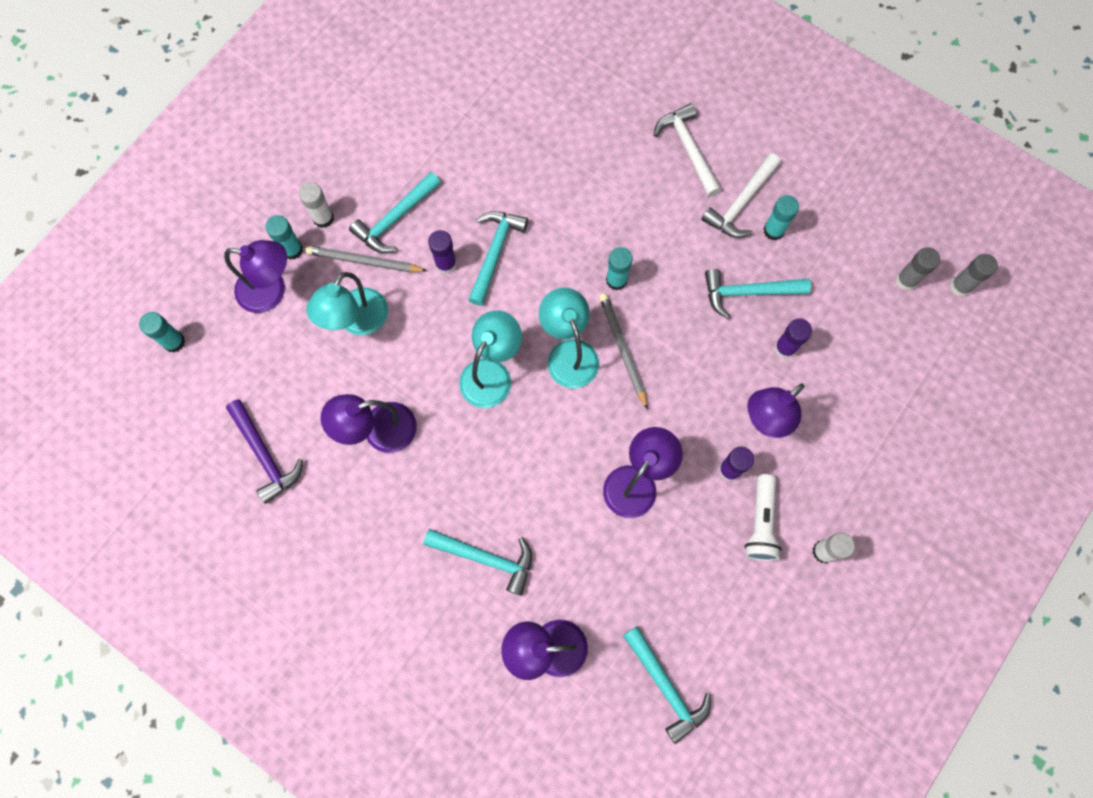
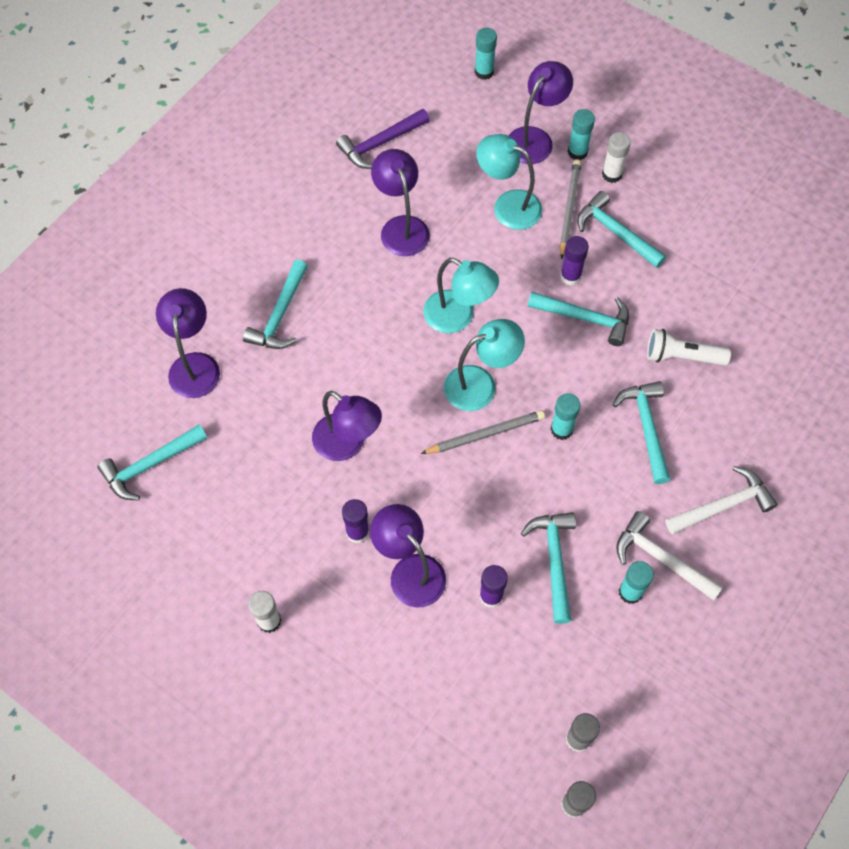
camera: 90 degrees right, 10 degrees down
purple lamp [224,240,287,313] -> purple lamp turned 150 degrees counterclockwise [509,61,573,164]
white flashlight [744,474,782,561] -> white flashlight moved to [647,329,731,365]
none -> turquoise hammer [613,381,670,484]

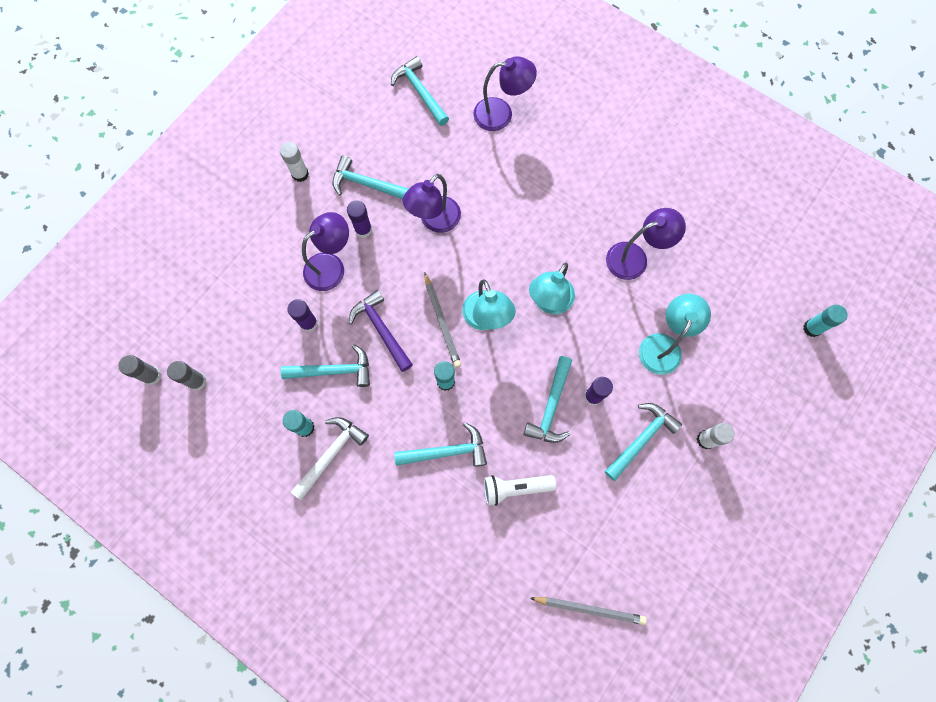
camera: 90 degrees right, 10 degrees up
turquoise hammer [243,260,308,349] -> turquoise hammer moved to [333,155,409,199]
purple hammer [336,109,430,169] -> purple hammer moved to [349,290,413,372]
purple lamp [509,61,573,164] -> none
grey pencil [560,159,581,260] -> grey pencil moved to [530,597,647,625]
turquoise glue stick [568,109,595,160] -> none
white flashlight [647,329,731,365] -> white flashlight turned 105 degrees counterclockwise [484,475,556,506]
white hammer [666,466,778,534] -> none

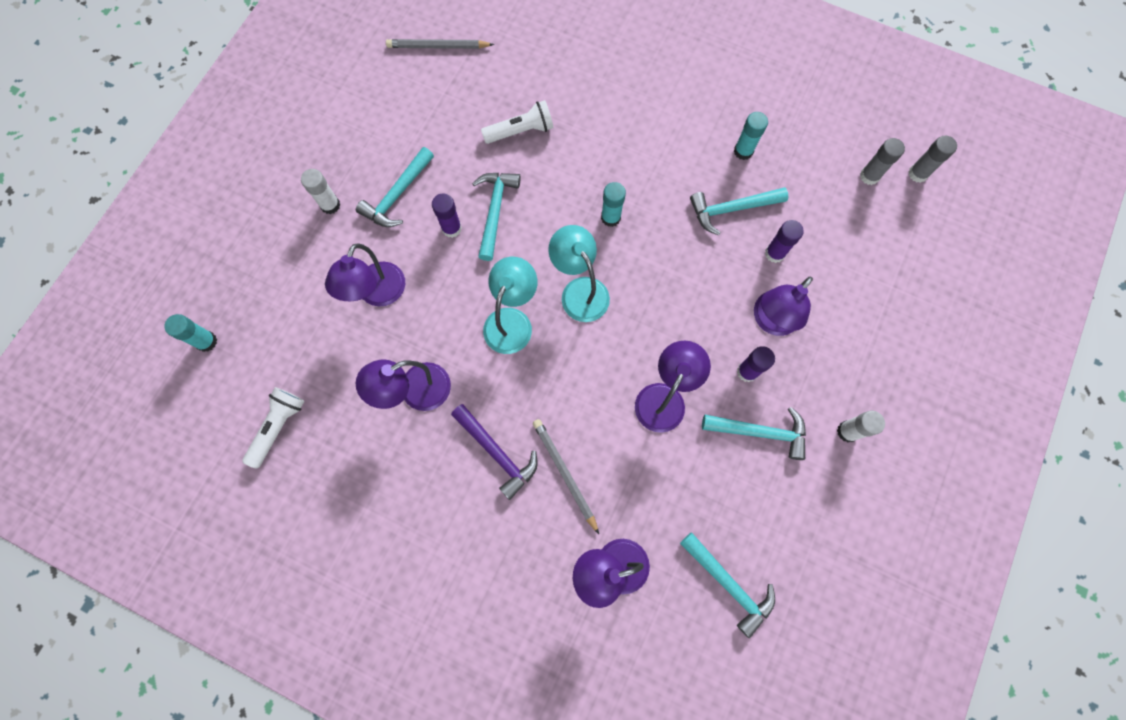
camera: 170 degrees right, 0 degrees up
white hammer [291,417,369,500] -> none
purple hammer [349,290,413,372] -> purple hammer moved to [451,404,538,500]
turquoise hammer [394,422,487,467] -> none
grey pencil [424,272,461,368] -> grey pencil moved to [533,419,599,534]
turquoise lamp [639,294,711,375] -> purple lamp [325,244,405,306]
none -> white flashlight [242,387,304,469]

